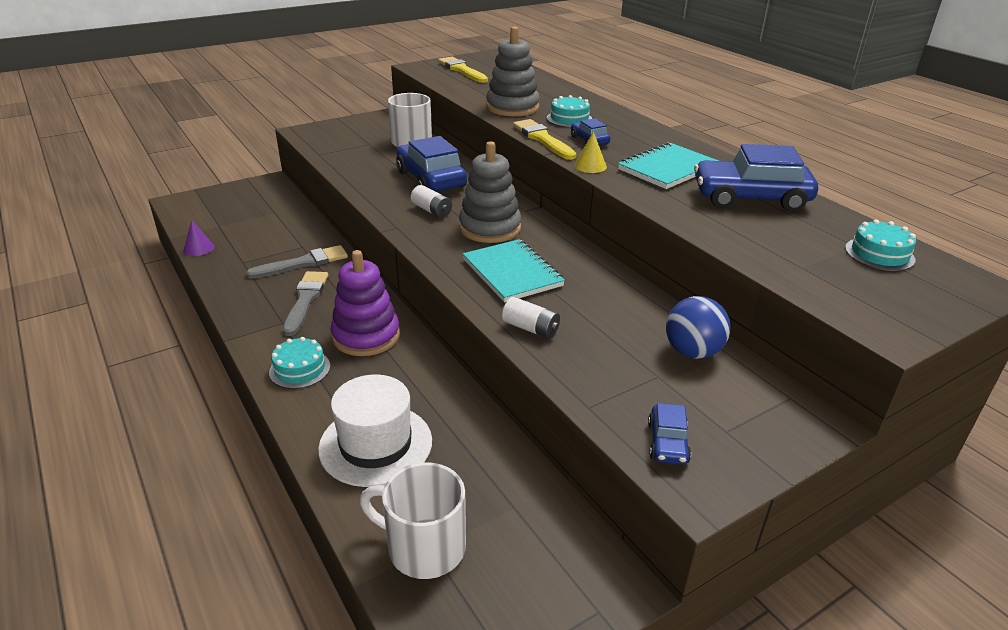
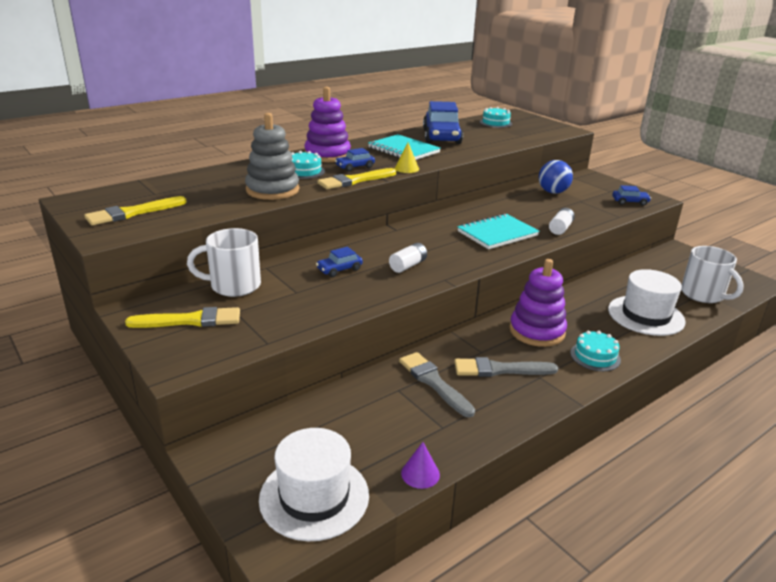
camera: 95 degrees left, 5 degrees down
white mug [360,462,466,579] -> white mug turned 45 degrees counterclockwise [681,246,744,303]
blue car [396,136,467,192] -> blue car [316,247,363,277], size x0.48
grey stacking toy [459,141,521,243] -> none
none -> yellow brush [125,307,240,328]
none -> white hat [259,428,369,541]
none -> purple stacking toy [304,87,351,162]

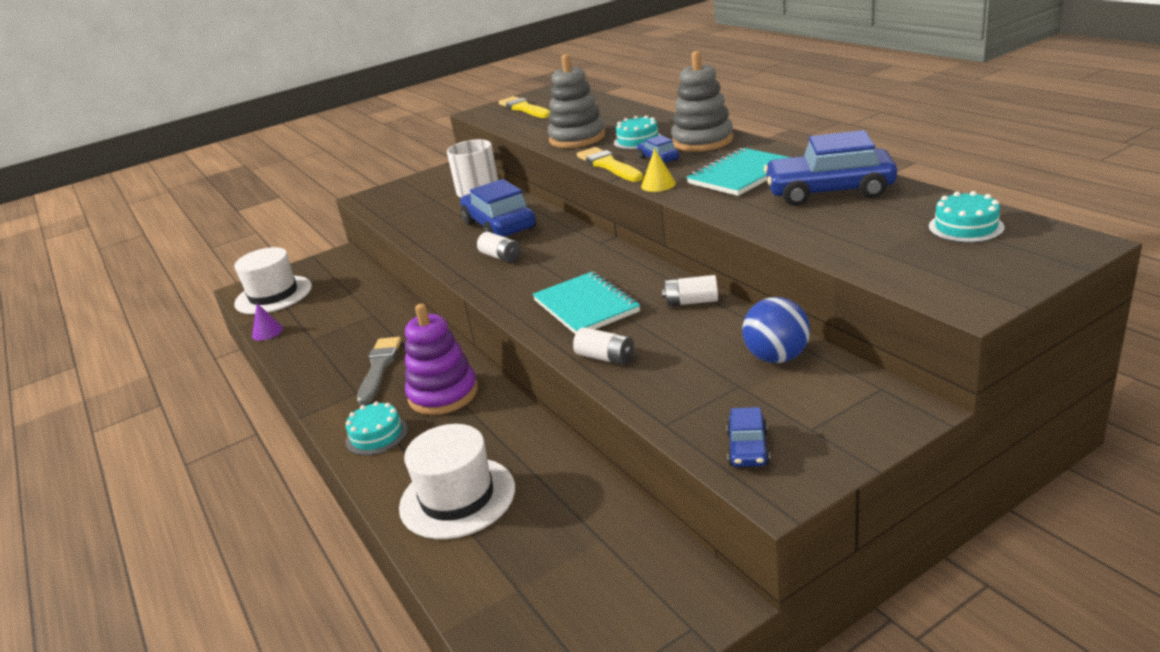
camera: 100 degrees right, 0 degrees up
yellow brush [125,307,240,328] -> none
purple stacking toy [304,87,351,162] -> grey stacking toy [671,51,733,152]
blue car [316,247,363,277] -> blue car [460,179,536,237], size x2.08
grey brush [399,352,475,417] -> none
white mug [681,246,744,303] -> none
none -> white battery [662,275,718,306]

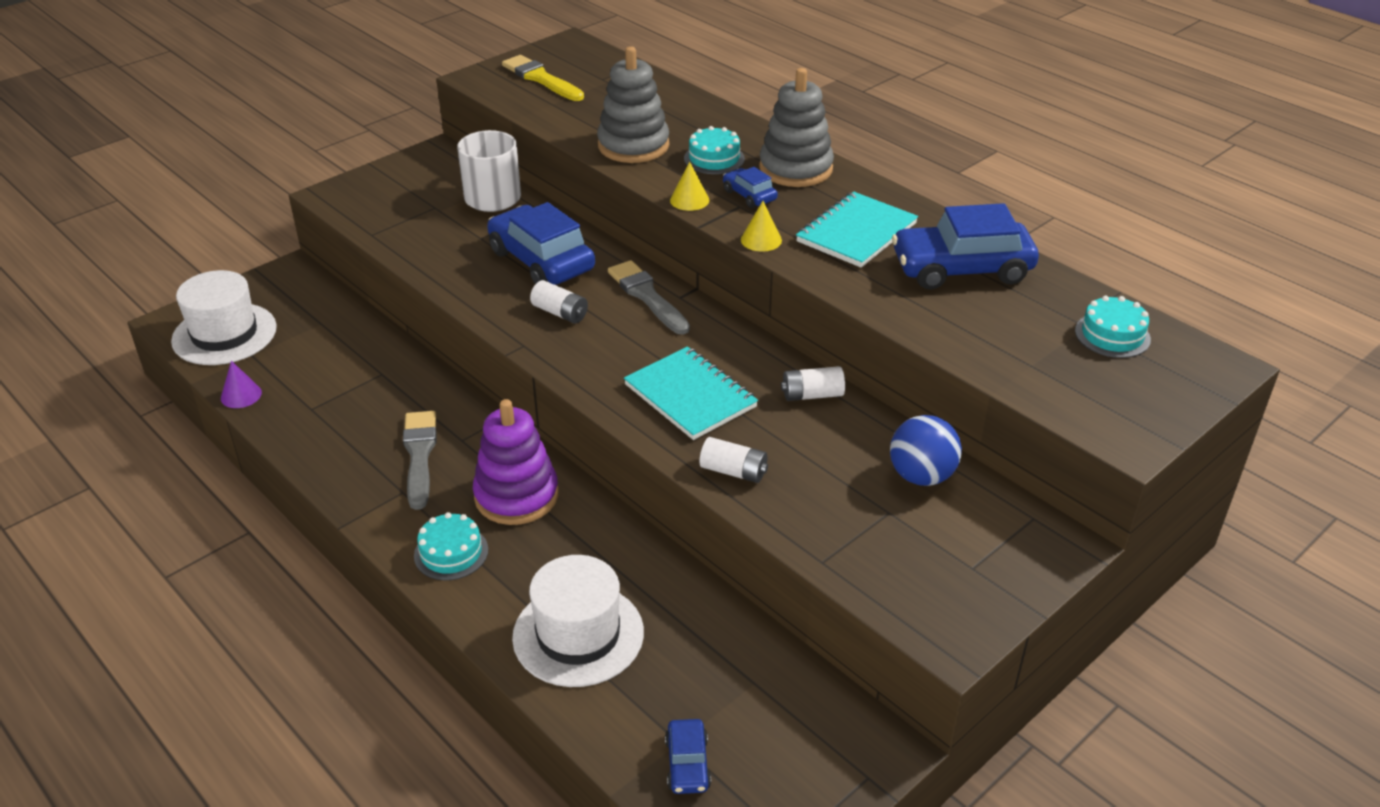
camera: 15 degrees left, 10 degrees up
yellow brush [577,147,644,182] -> yellow cone [670,162,709,211]
blue car [726,407,770,467] -> blue car moved to [665,719,711,794]
none -> grey brush [608,260,690,335]

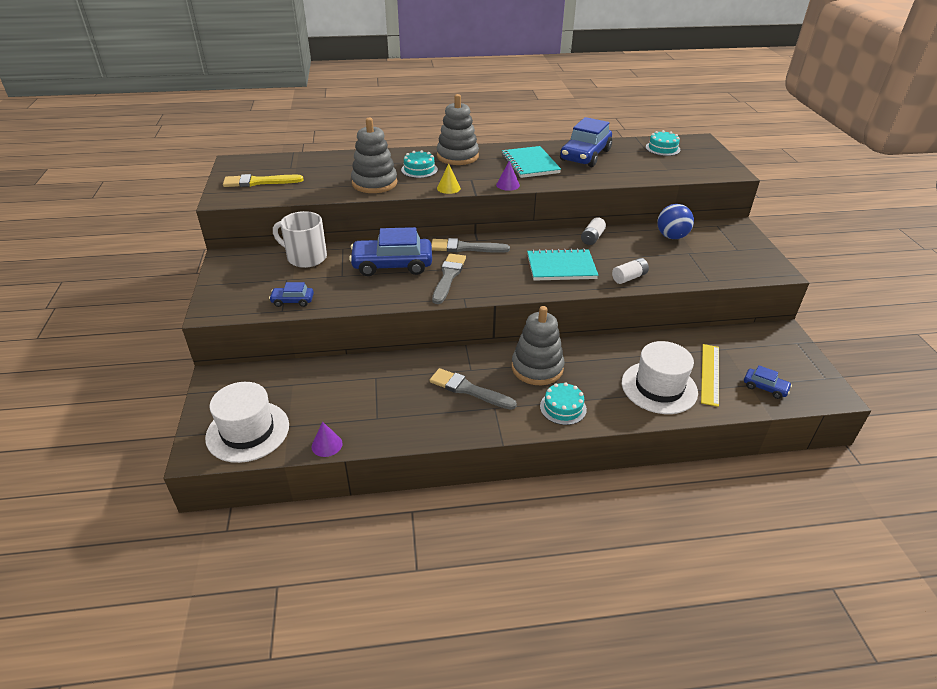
camera: 55 degrees left, 0 degrees up
purple stacking toy [473,399,559,525] -> grey stacking toy [512,306,564,385]
white battery [530,280,588,323] -> grey brush [432,254,466,304]
blue car [723,167,778,208] -> blue car moved to [269,282,314,307]
yellow cone [741,201,782,252] -> purple cone [496,161,520,191]
none -> yellow ruler [701,344,719,407]

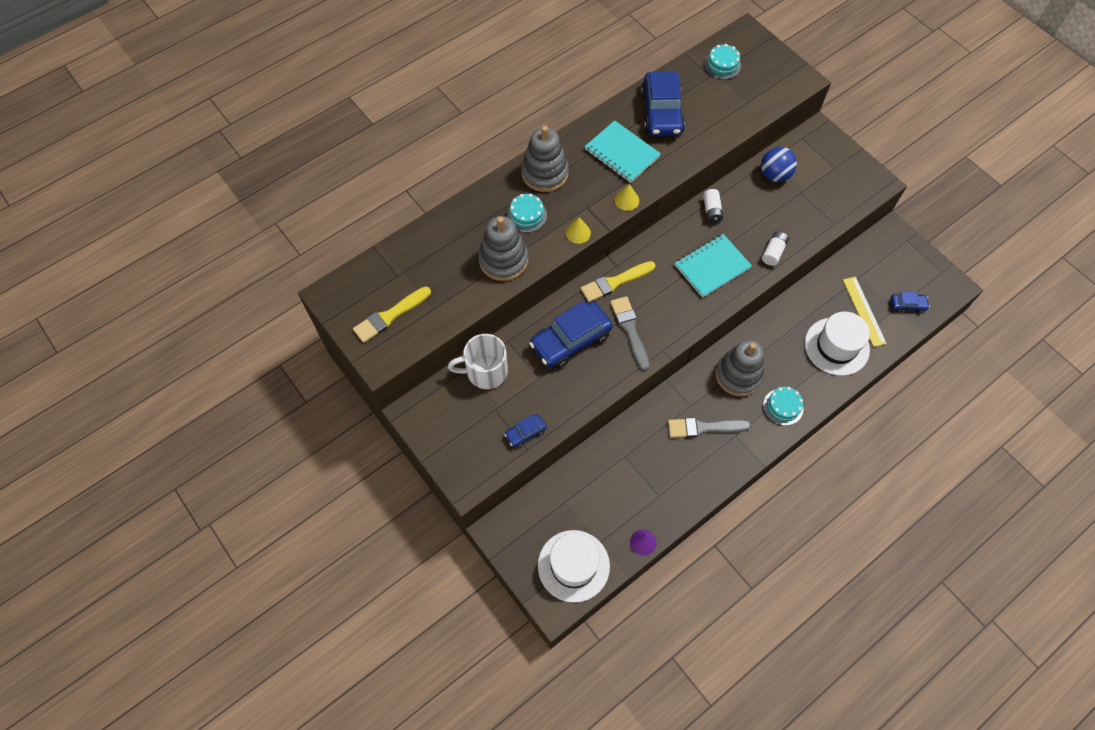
camera: 30 degrees left, 25 degrees up
grey brush [432,238,510,253] -> yellow brush [581,261,655,302]
purple cone [496,161,520,191] -> yellow cone [615,184,639,211]

